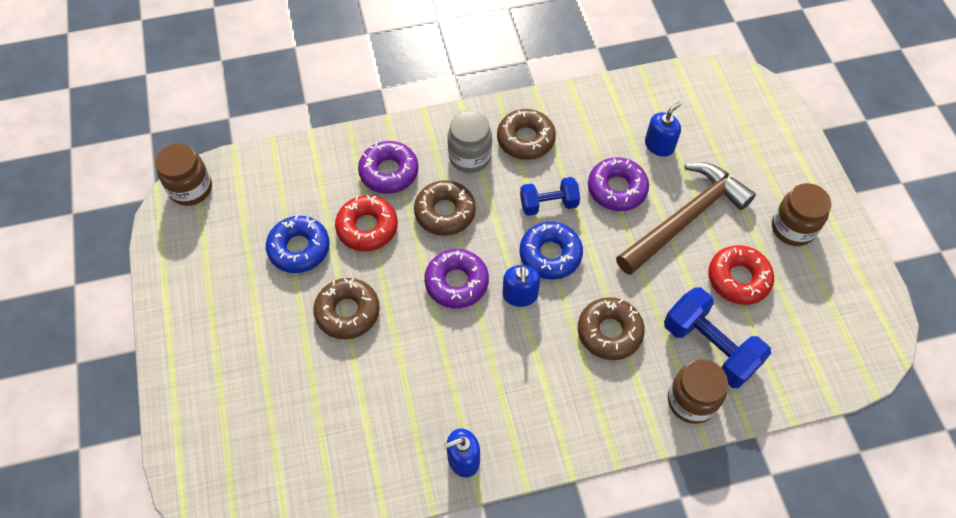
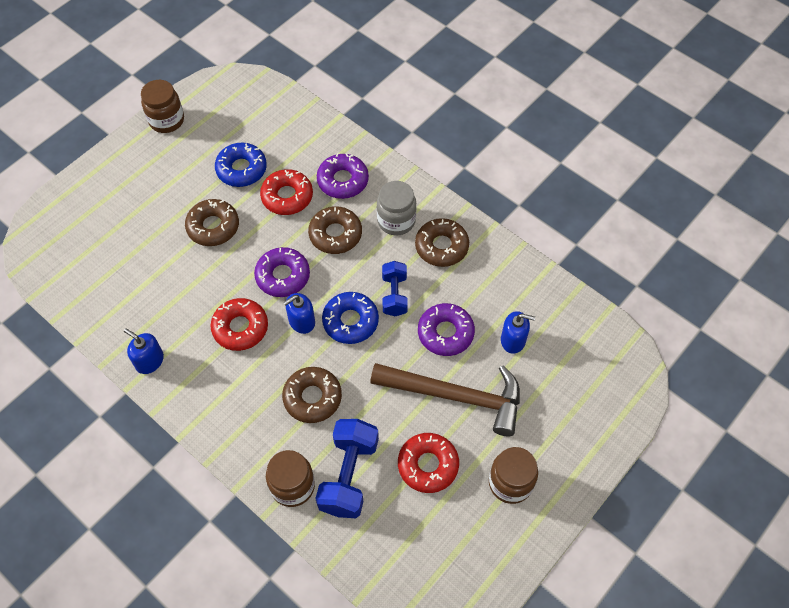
camera: 55 degrees right, 0 degrees up
brown jar [155,143,212,206] -> brown jar moved to [141,80,184,133]
blue dumbbell [520,177,580,216] -> blue dumbbell turned 45 degrees clockwise [382,261,408,316]
none -> red donut [210,298,268,351]

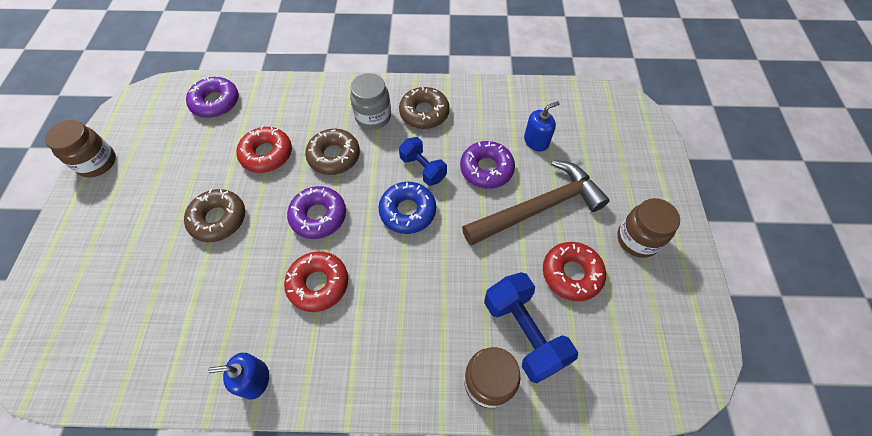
camera: 40 degrees left, 0 degrees up
blue donut [215,142,267,187] -> none
brown donut [282,367,342,423] -> none
blue soap dispenser [283,293,315,334] -> none
purple donut [317,153,369,199] -> purple donut moved to [186,76,239,118]

